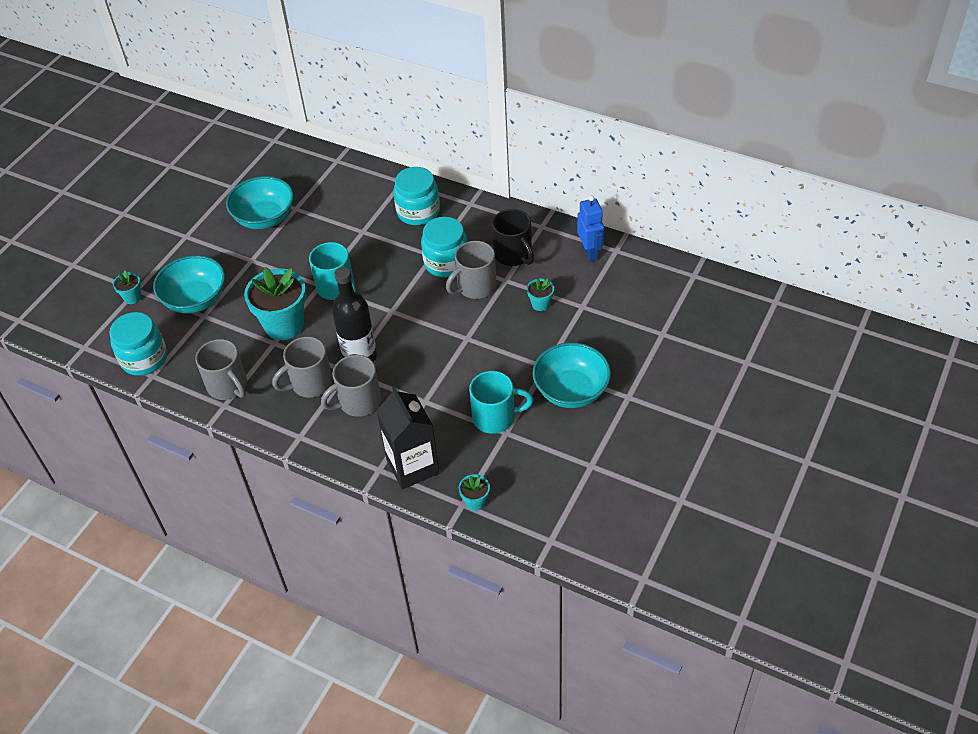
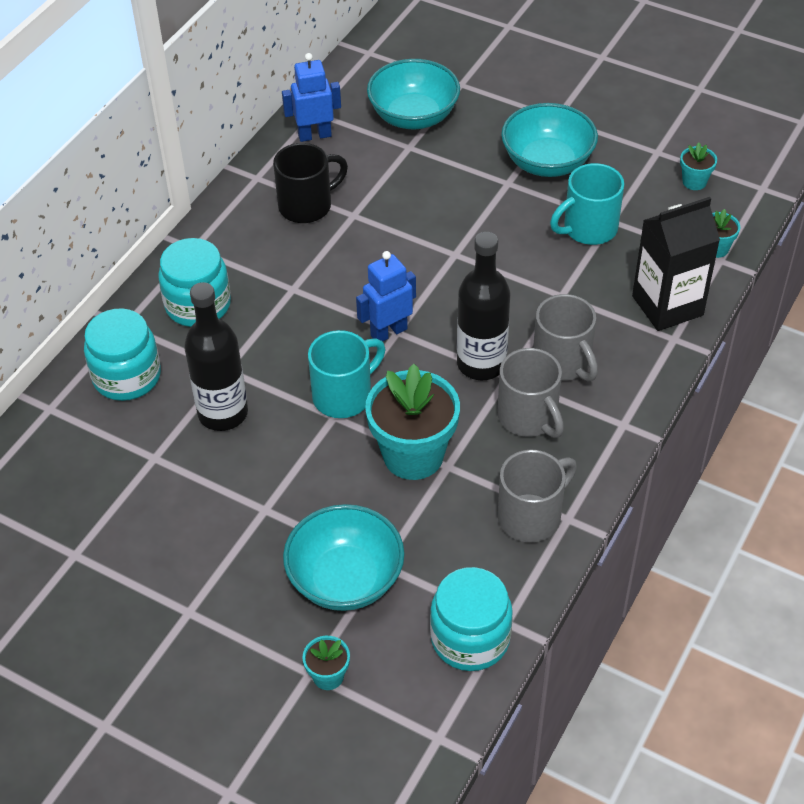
camera: 90 degrees left, 0 degrees up
turquoise bowl [226,176,294,229] -> turquoise bowl moved to [367,59,460,129]
turquoise jar [421,217,468,277] -> turquoise jar moved to [84,308,161,401]
grey mug [446,241,496,299] -> none
turquoise mug [469,371,533,434] -> turquoise mug turned 120 degrees counterclockwise [550,163,624,245]
turquoise flower pot [527,278,554,311] -> turquoise flower pot moved to [680,143,717,190]
none -> black bottle [184,282,248,431]
none -> blue robot [356,251,416,342]

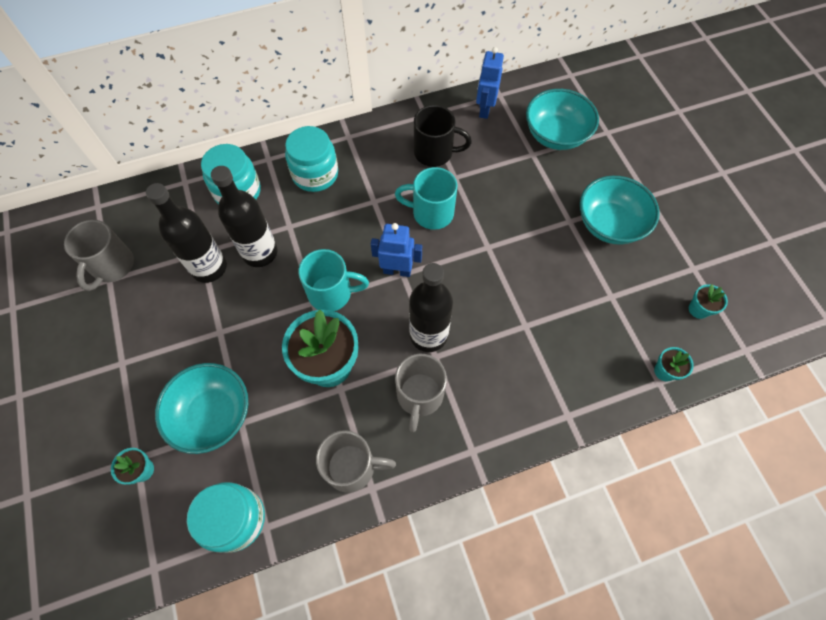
camera: 40 degrees right, 15 degrees up
blue robot [282,53,341,142] -> blue robot turned 105 degrees counterclockwise [476,47,504,119]
grey mug [533,294,598,382] -> grey mug moved to [64,220,134,291]
turquoise mug [550,163,624,245] -> turquoise mug moved to [395,167,457,230]
black carton [632,197,720,331] -> none
none -> black bottle [146,183,227,283]

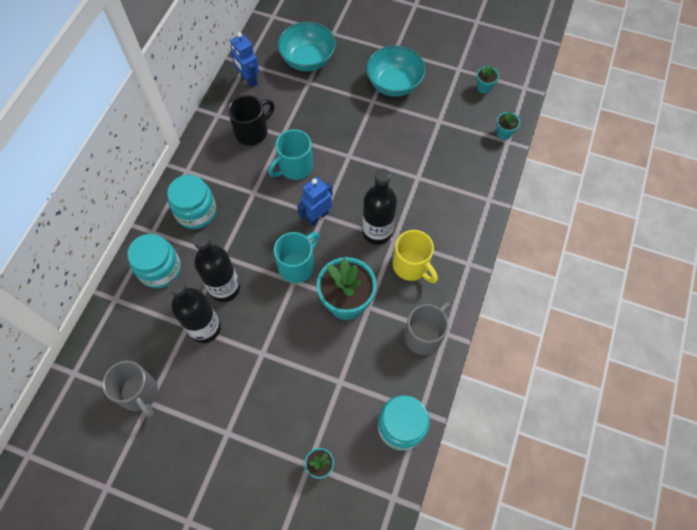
camera: 50 degrees left, 0 degrees up
turquoise bowl [155,363,248,454] -> none
grey mug [395,354,447,432] -> yellow mug [393,230,438,283]

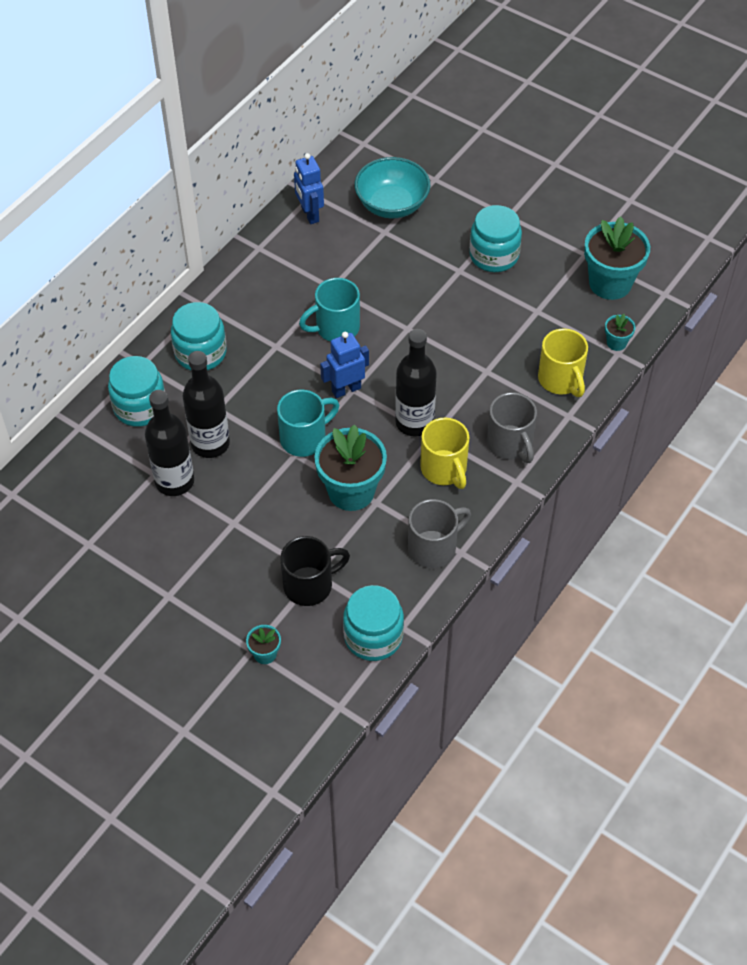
camera: 15 degrees right, 10 degrees down
grey mug [102,361,158,418] -> grey mug moved to [487,392,537,463]
black mug [228,95,275,145] -> black mug moved to [280,536,350,606]
turquoise bowl [366,45,426,97] -> turquoise jar [469,205,522,272]
turquoise flower pot [476,65,499,94] -> turquoise flower pot [584,216,650,300], size x2.18
none -> yellow mug [538,328,588,397]

